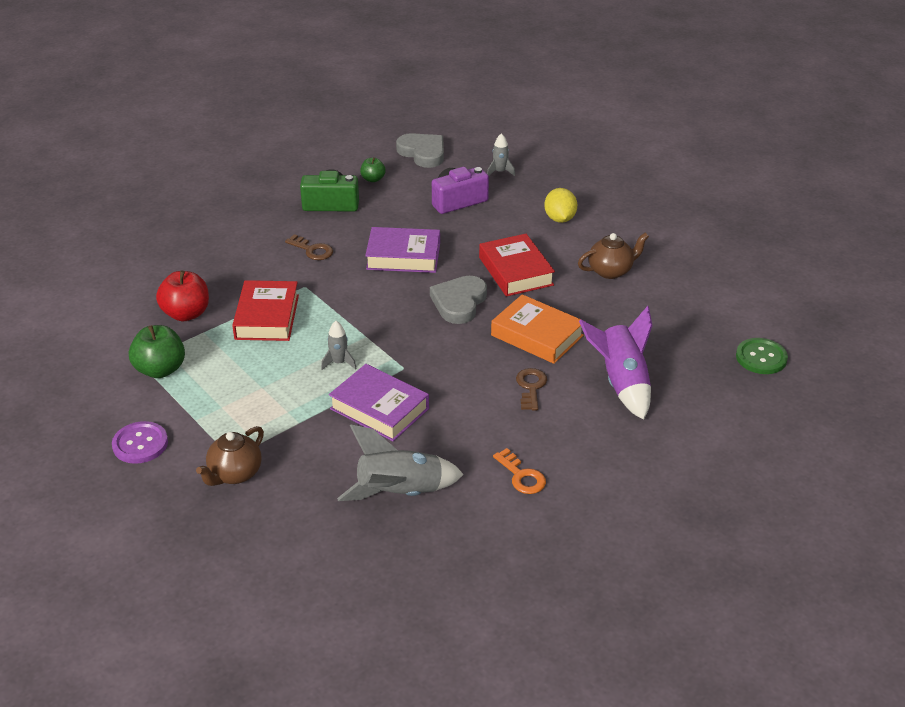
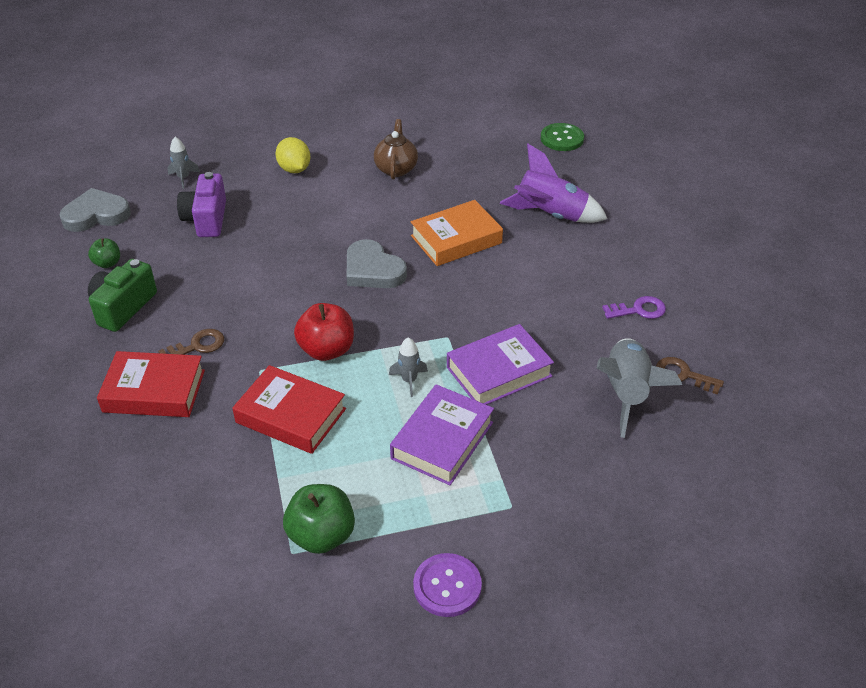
camera: 65 degrees left, 5 degrees up
red apple [156,271,209,321] -> red apple moved to [294,303,354,361]
brown teapot [196,426,264,486] -> none
purple book [365,227,440,273] -> purple book moved to [390,384,494,485]
red book [479,234,555,296] -> red book moved to [97,351,205,417]
orange key [493,448,546,494] -> purple key [602,296,666,319]
brown key [516,368,547,411] -> brown key moved to [656,357,724,395]
yellow lemon [544,188,577,223] -> yellow lemon turned 45 degrees clockwise [276,137,310,173]

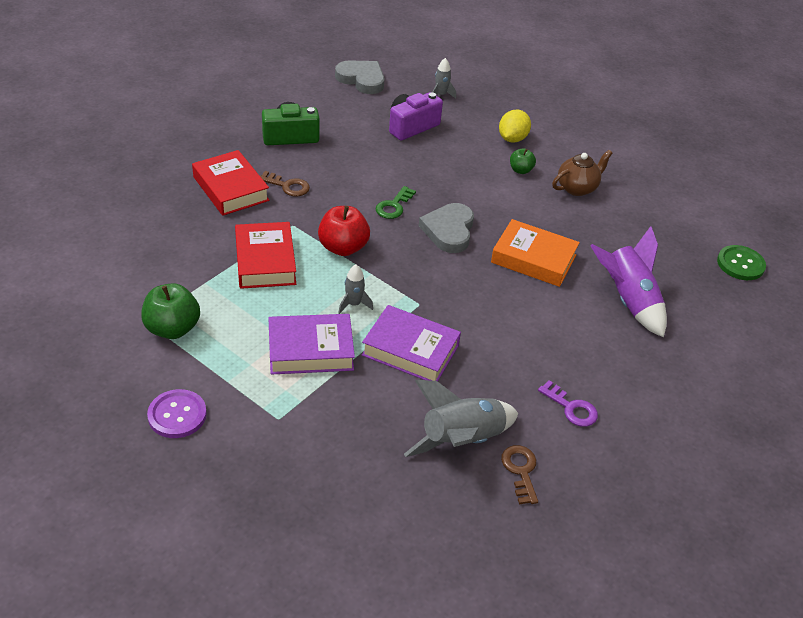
camera: 50 degrees right, 0 degrees up
green apple [88,238,120,268] -> green apple moved to [510,148,536,174]
none -> green key [376,186,416,219]

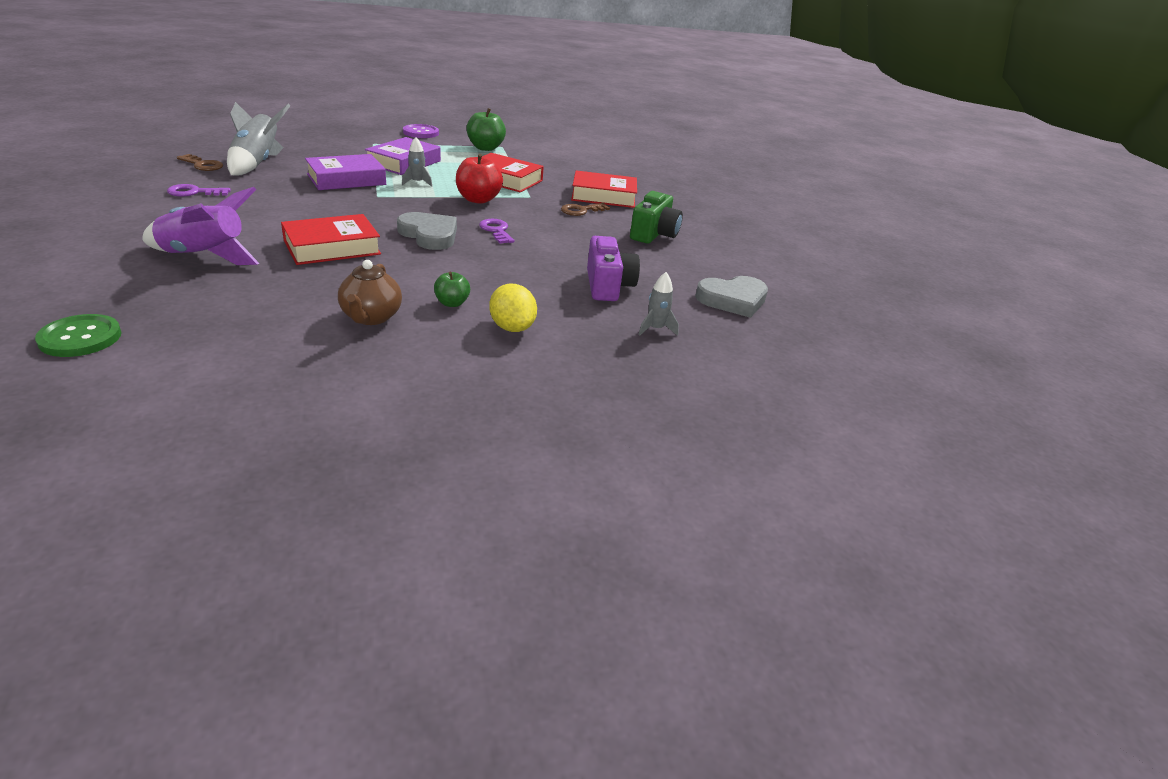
camera: 125 degrees right, 10 degrees down
green key [376,186,416,219] -> purple key [479,219,515,244]
orange book [491,219,580,287] -> red book [281,214,381,265]

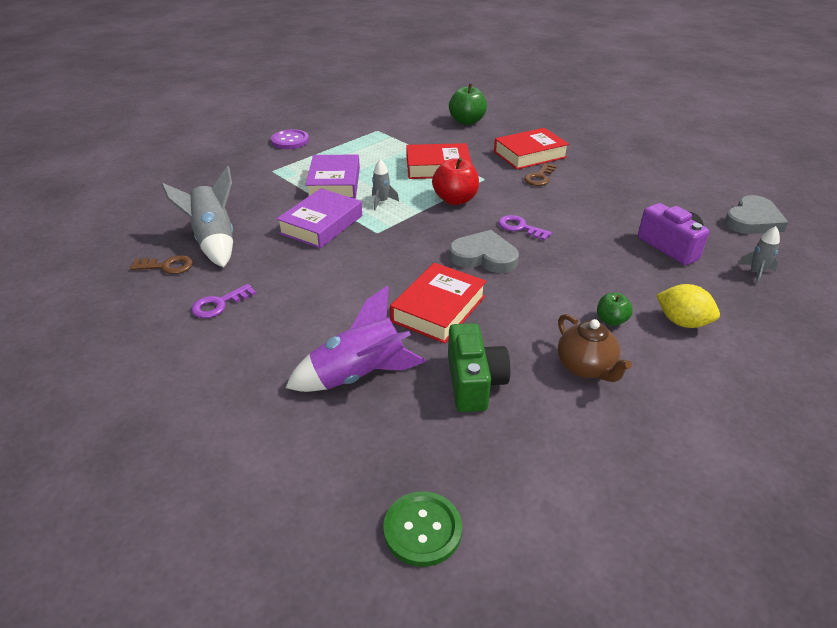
camera: 25 degrees left, 5 degrees up
green apple [466,108,506,151] -> green apple moved to [449,84,487,125]
green camera [630,191,683,244] -> green camera moved to [448,323,510,412]

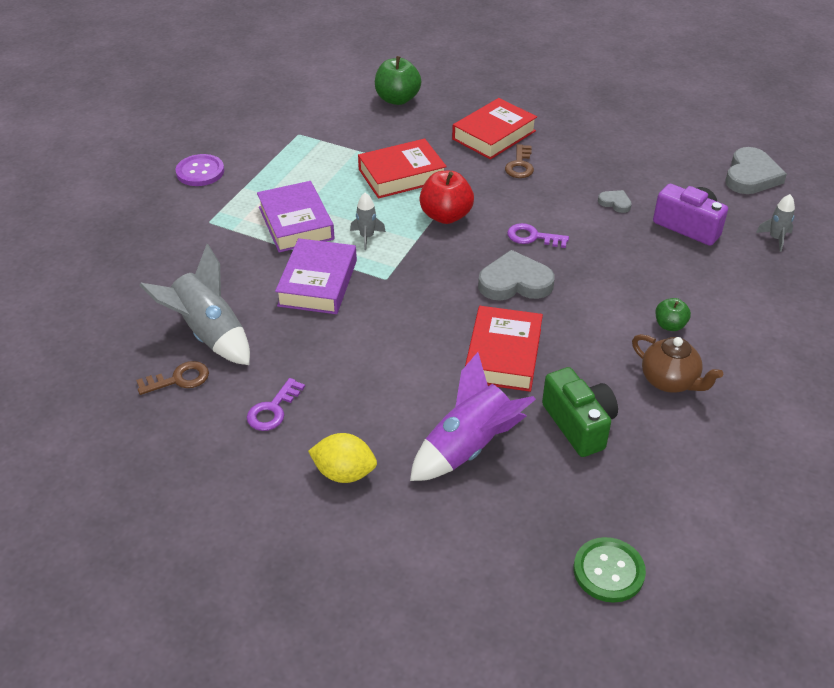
camera: 20 degrees left, 5 degrees up
yellow lemon [656,284,720,328] -> yellow lemon moved to [308,433,377,483]
none -> grey heart [598,190,632,213]

